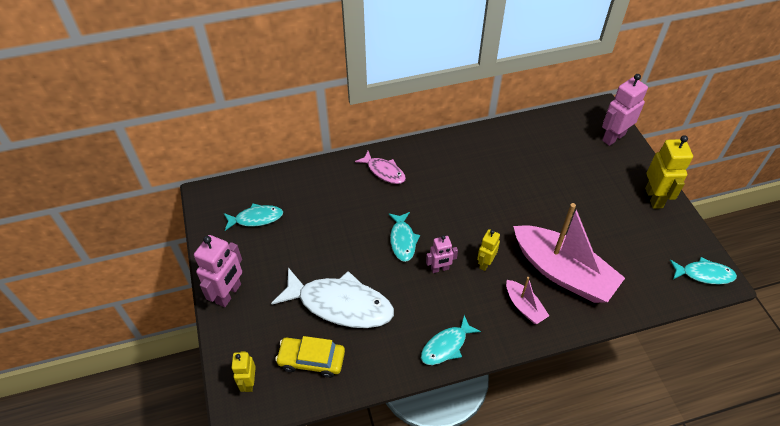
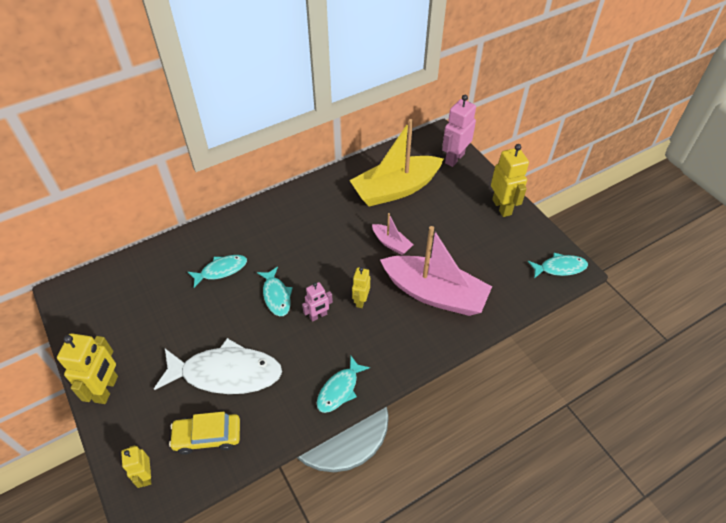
camera: 15 degrees left, 0 degrees up
pink robot [194,235,242,307] -> yellow robot [57,333,118,404]
turquoise fish [224,203,283,231] -> turquoise fish moved to [188,255,247,288]
pink fish [355,151,406,184] -> none
pink boat [506,277,549,324] -> pink boat moved to [372,213,413,255]
none -> yellow boat [350,119,443,207]

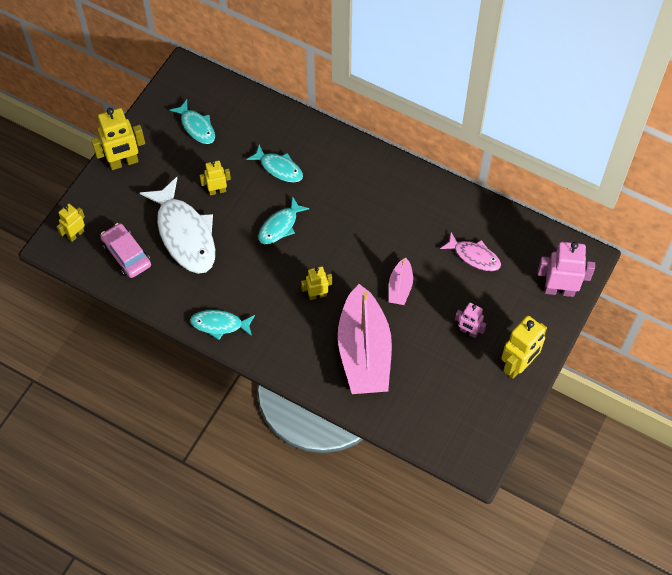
camera: 60 degrees right, 10 degrees up
yellow car [169,412,240,455] -> pink car [100,223,151,278]
pink robot [302,282,333,322] -> pink robot moved to [455,303,486,338]
yellow boat [350,119,443,207] -> pink fish [440,232,501,271]
turquoise fish [528,253,588,279] -> turquoise fish moved to [170,100,215,144]
none -> yellow robot [200,160,231,195]

